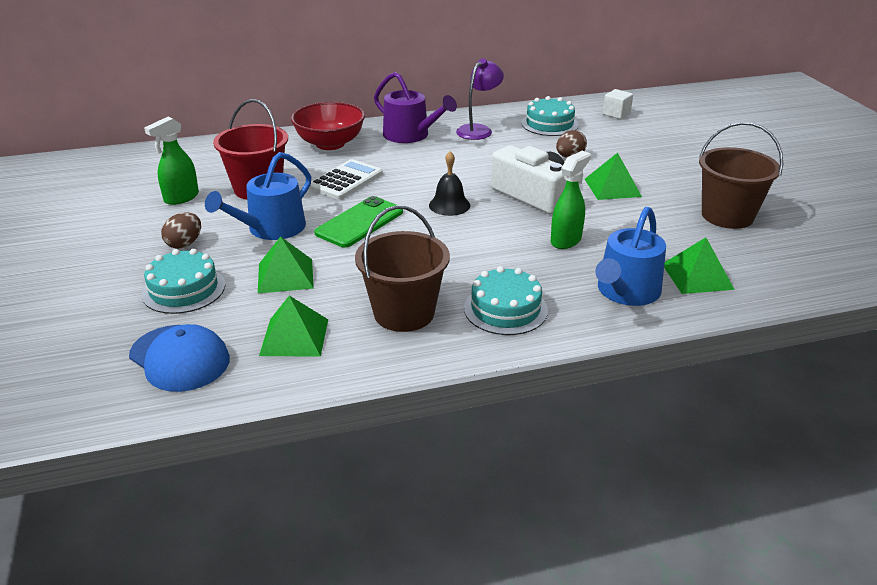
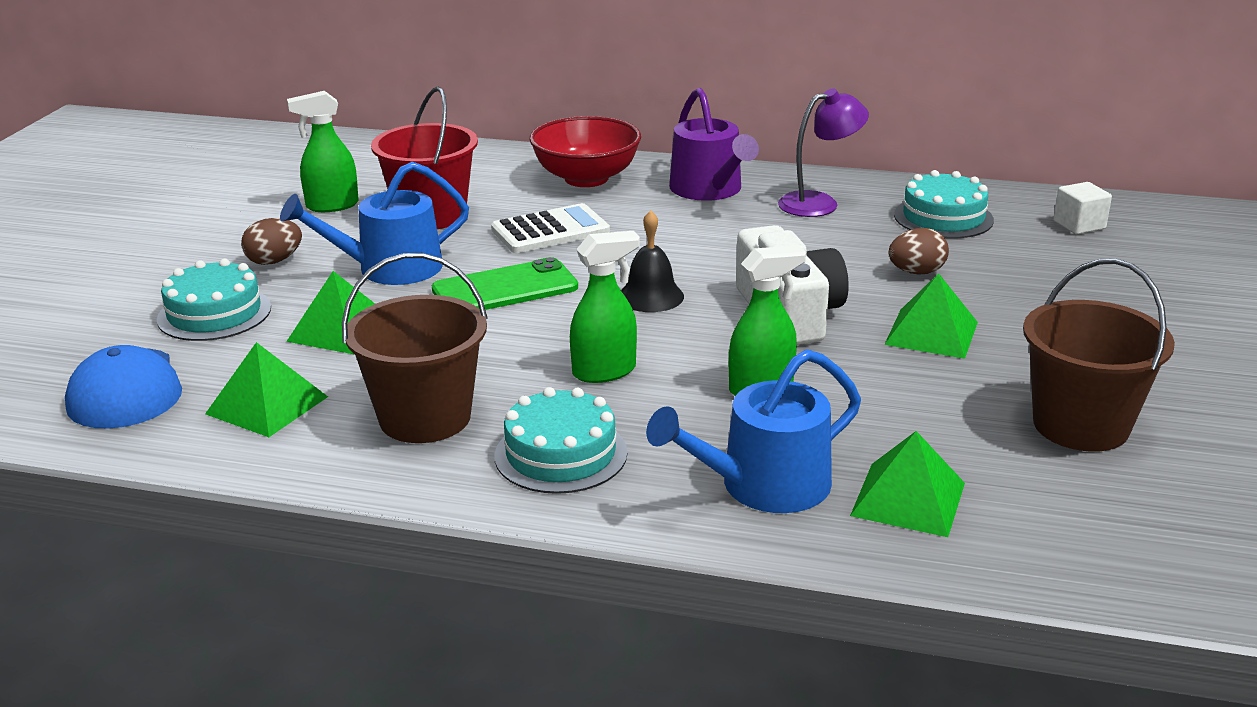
camera: 30 degrees right, 5 degrees down
none -> green spray bottle [570,231,640,383]

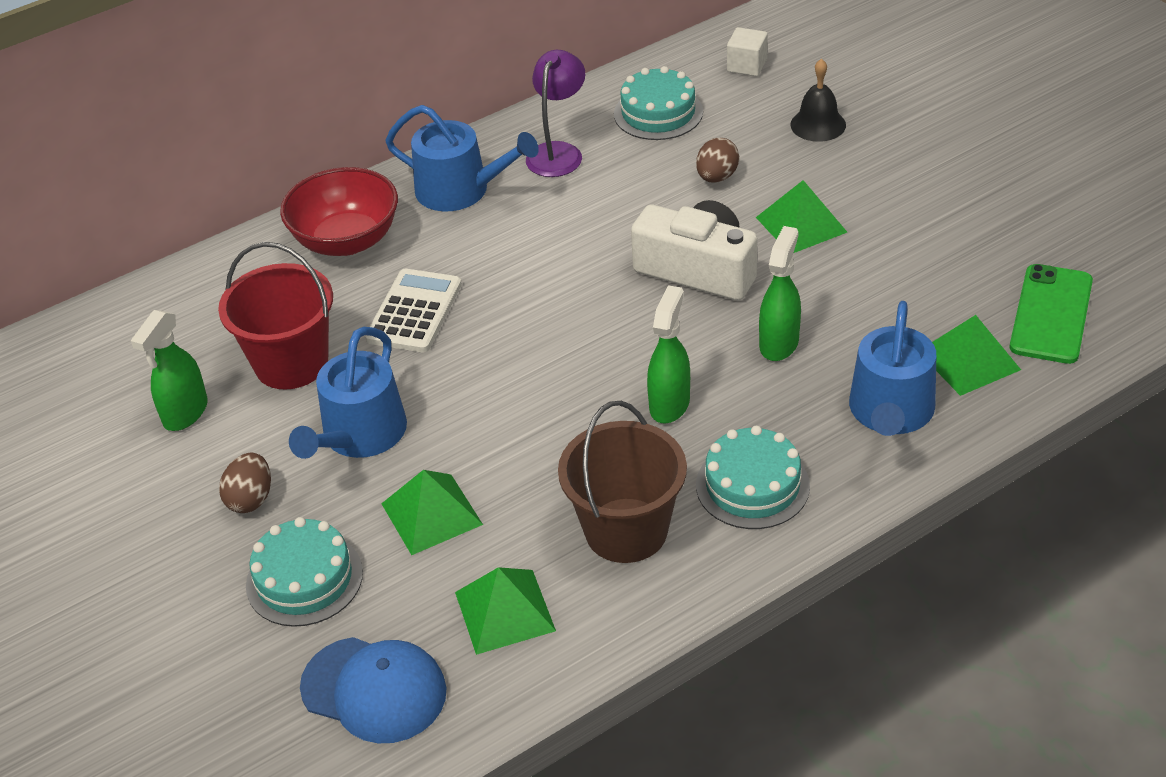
camera: 45 degrees left, 15 degrees up
green phone [432,257,578,310] -> green phone moved to [1010,264,1093,364]
black bell [621,210,684,312] -> black bell moved to [791,59,846,142]
purple watering can [669,88,759,201] -> blue watering can [385,105,539,211]
brown bucket [1023,258,1175,452] -> none

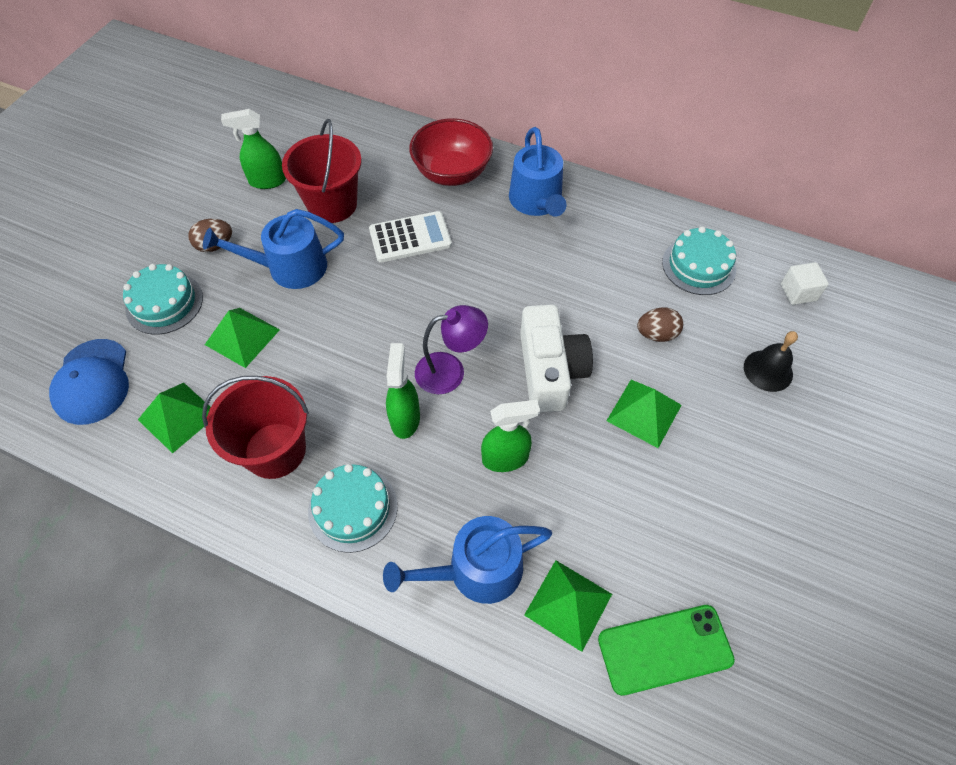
camera: 55 degrees right, 15 degrees up
purple lamp [526,50,585,177] -> purple lamp moved to [415,305,488,394]
brown bucket [558,401,687,563] -> red bucket [202,376,309,479]
green spray bottle [647,285,690,423] -> green spray bottle turned 75 degrees counterclockwise [386,343,420,439]

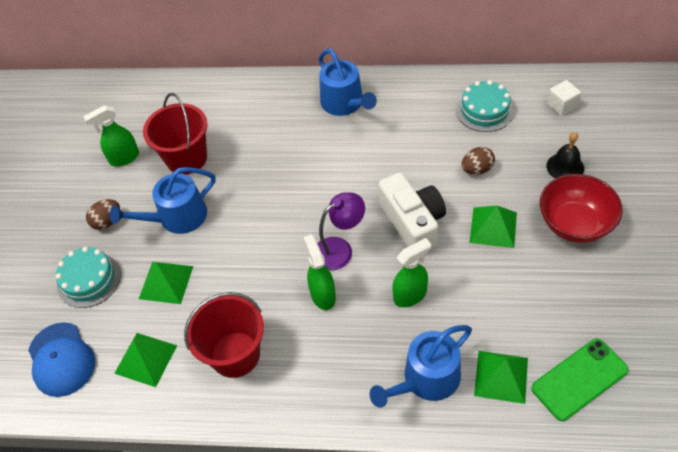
camera: 15 degrees left, 5 degrees down
turquoise cake [308,464,398,553] -> none
white calculator [369,211,452,262] -> none
red bowl [409,118,493,186] -> red bowl moved to [540,174,623,243]

